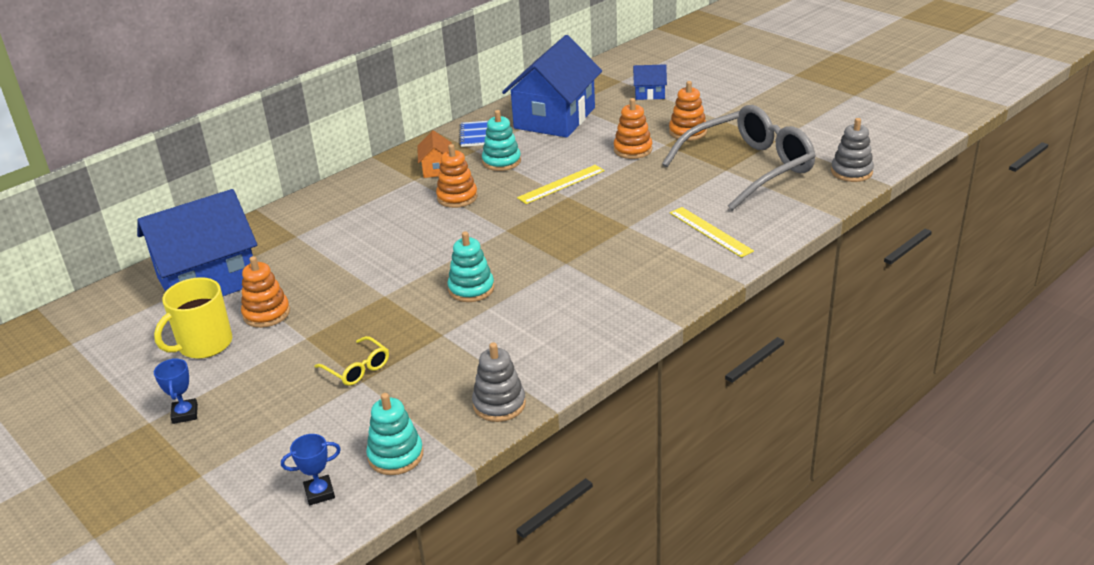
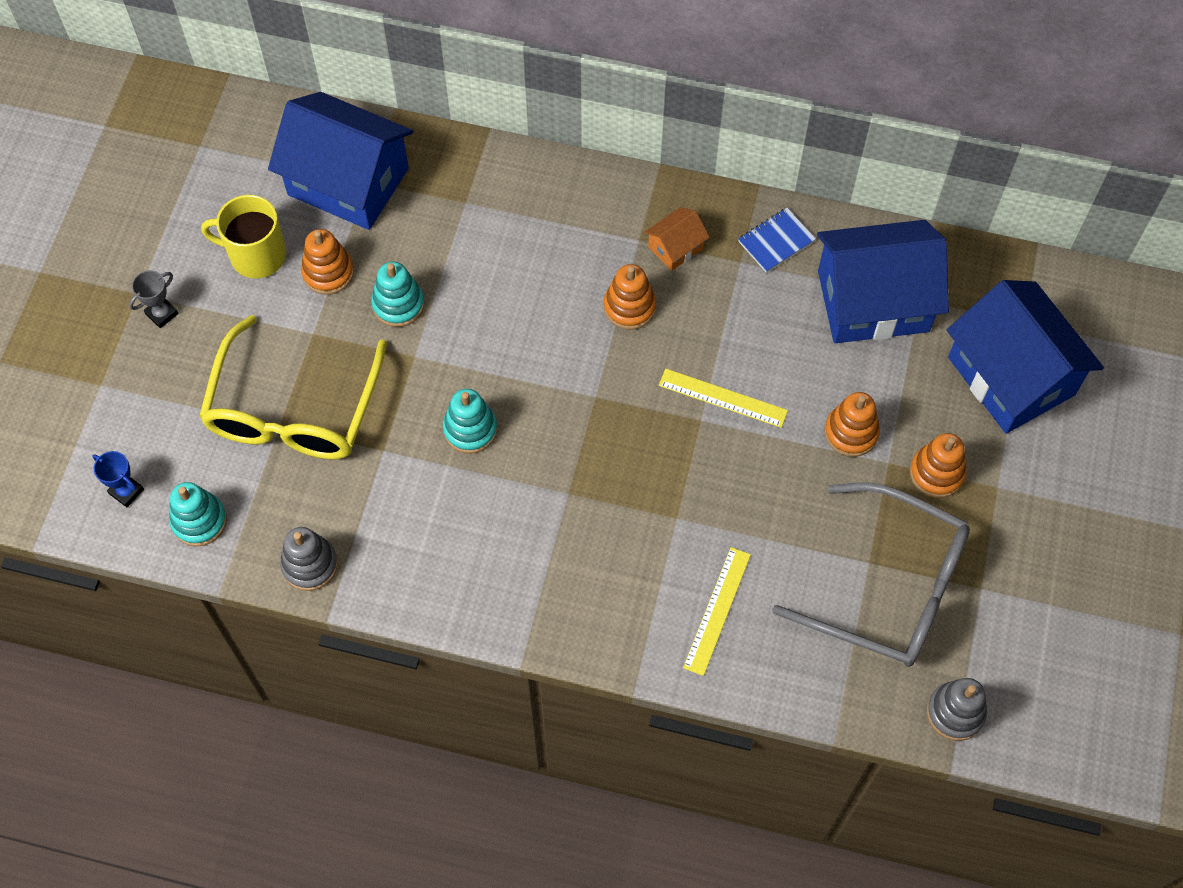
camera: 55 degrees right, 30 degrees up
blue trophy [154,358,198,424] -> grey trophy [129,270,178,328]
yellow glasses [315,336,389,386] -> yellow glasses [199,315,387,459], size x2.46
turquoise stacking toy [482,110,521,171] -> turquoise stacking toy moved to [371,262,424,327]
blue house [633,64,667,100] -> blue house [947,280,1104,434], size x2.29

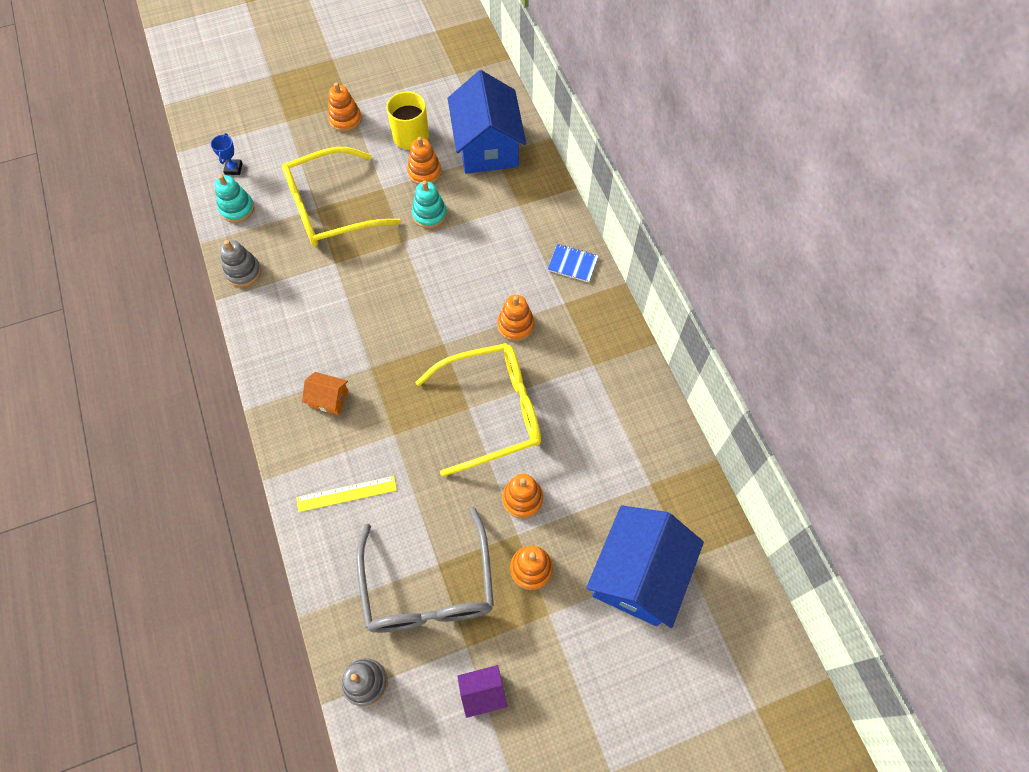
camera: 55 degrees right, 0 degrees up
grey trophy [129,270,178,328] -> orange stacking toy [328,83,362,132]
turquoise stacking toy [443,389,497,454] -> none
orange house [644,207,710,271] -> orange house moved to [302,372,348,415]
yellow ruler [659,369,788,428] -> yellow glasses [416,343,541,476]
blue notebook [738,208,816,273] -> blue notebook moved to [548,244,599,283]
blue house [817,220,949,343] -> none
none -> purple house [457,665,507,718]

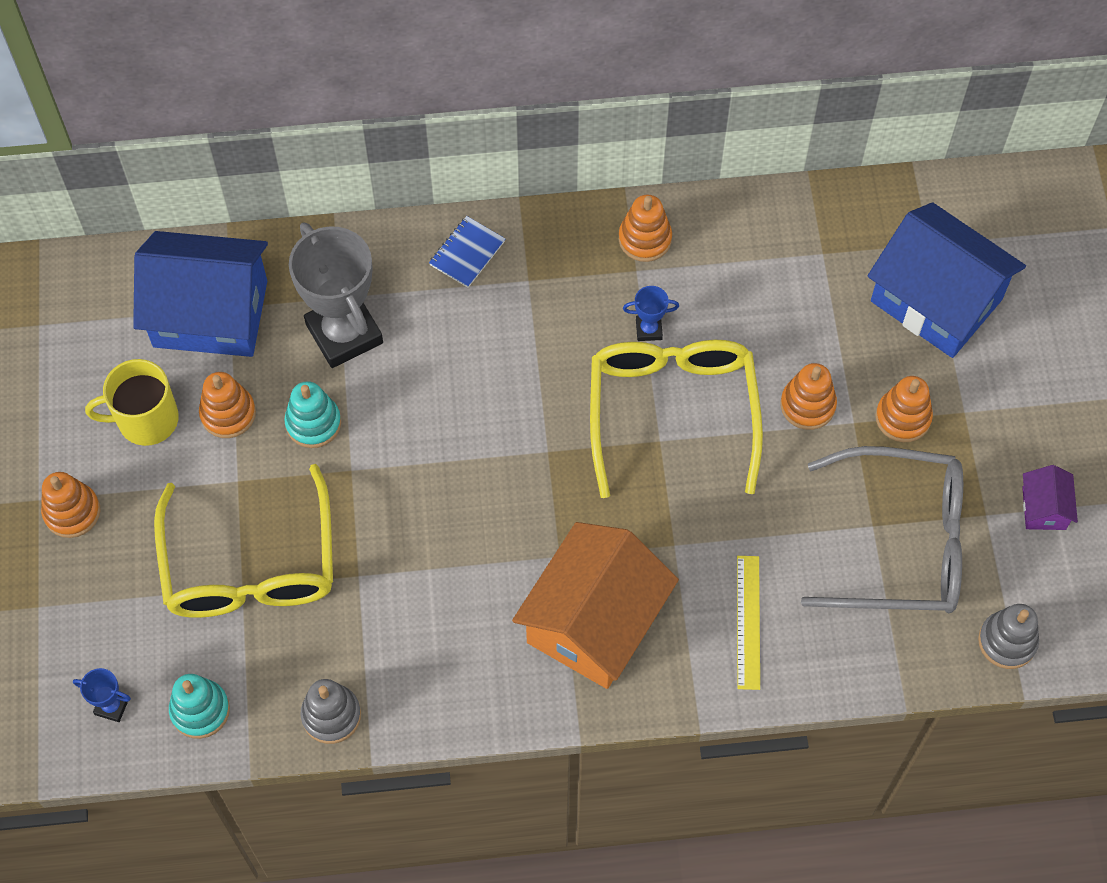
camera: 75 degrees left, 0 degrees up
orange house [302,372,348,415] -> orange house [512,522,679,689], size x2.29
orange stacking toy [497,295,535,341] -> orange stacking toy moved to [619,194,672,262]
none -> grey trophy [289,222,383,368]
none -> blue trophy [623,286,679,341]

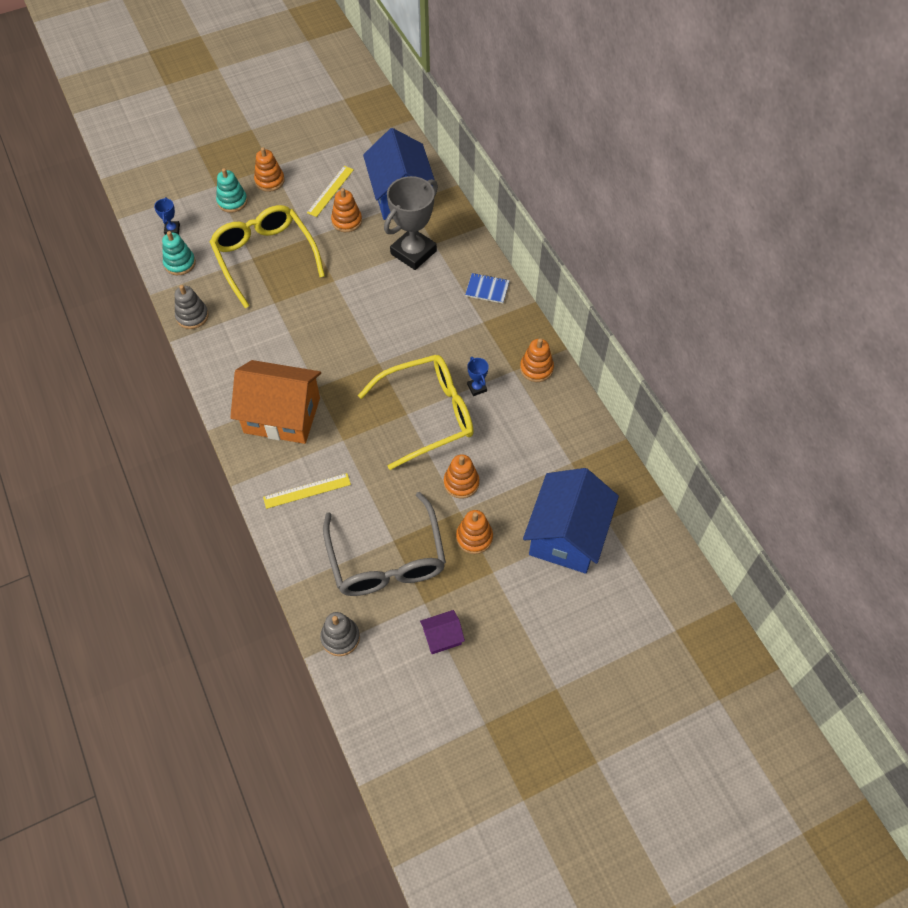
camera: 70 degrees right, 5 degrees down
yellow mug [85,359,179,446] -> yellow ruler [307,166,354,217]
yellow glasses [154,464,333,618] -> yellow glasses turned 90 degrees clockwise [210,205,325,308]
turquoise stacking toy [284,381,341,448] -> turquoise stacking toy moved to [216,168,247,213]

